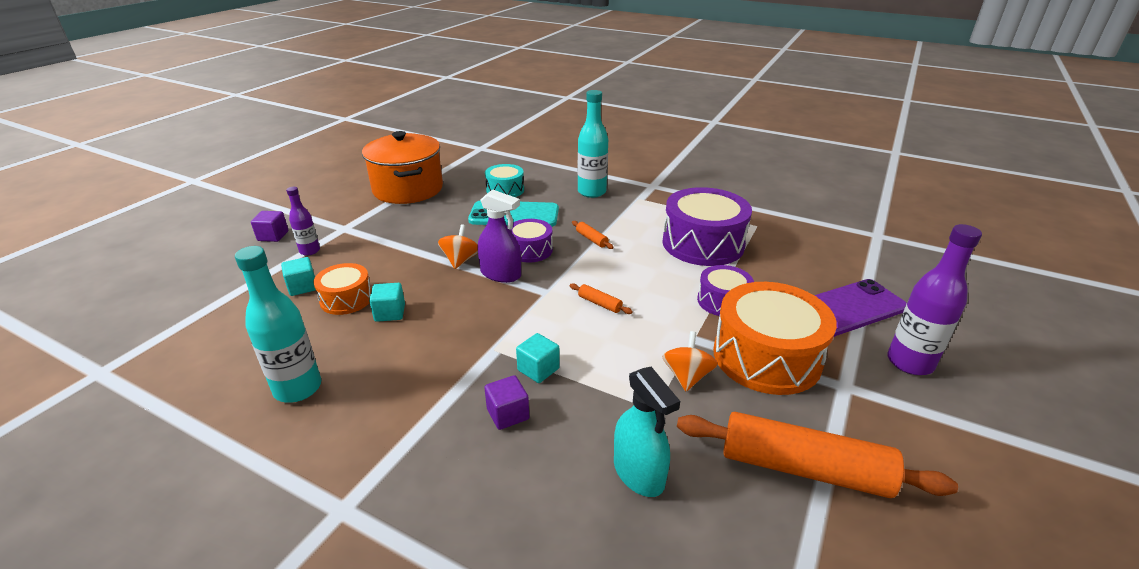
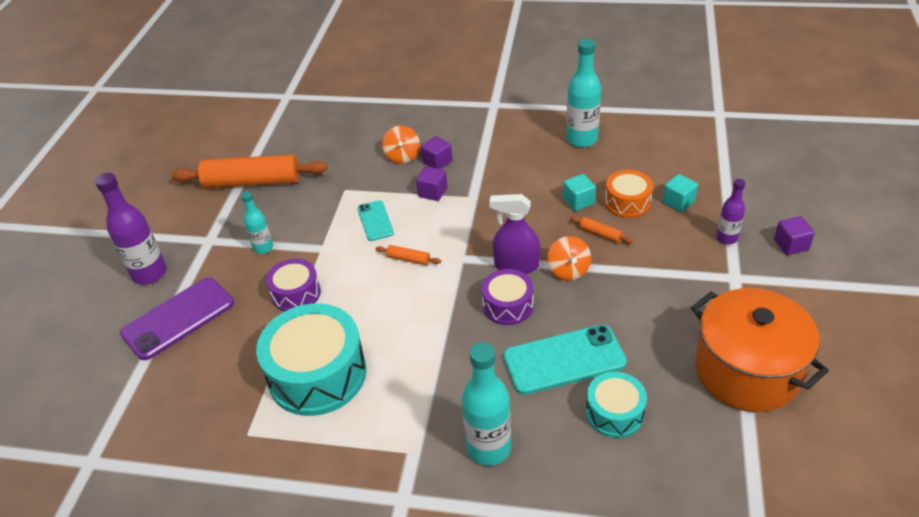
camera: 165 degrees right, 10 degrees up
turquoise cube [516,333,560,383] -> purple cube [416,166,447,201]
orange rolling pin [572,221,614,249] -> orange rolling pin moved to [570,216,633,244]
turquoise spray bottle [614,367,680,497] -> none
orange spinning top [662,331,718,391] -> orange spinning top moved to [382,126,420,164]
purple drum [663,187,752,266] -> turquoise drum [256,303,367,416]
orange drum [713,282,837,395] -> turquoise bottle [241,191,273,254]
none -> turquoise phone [357,200,394,241]

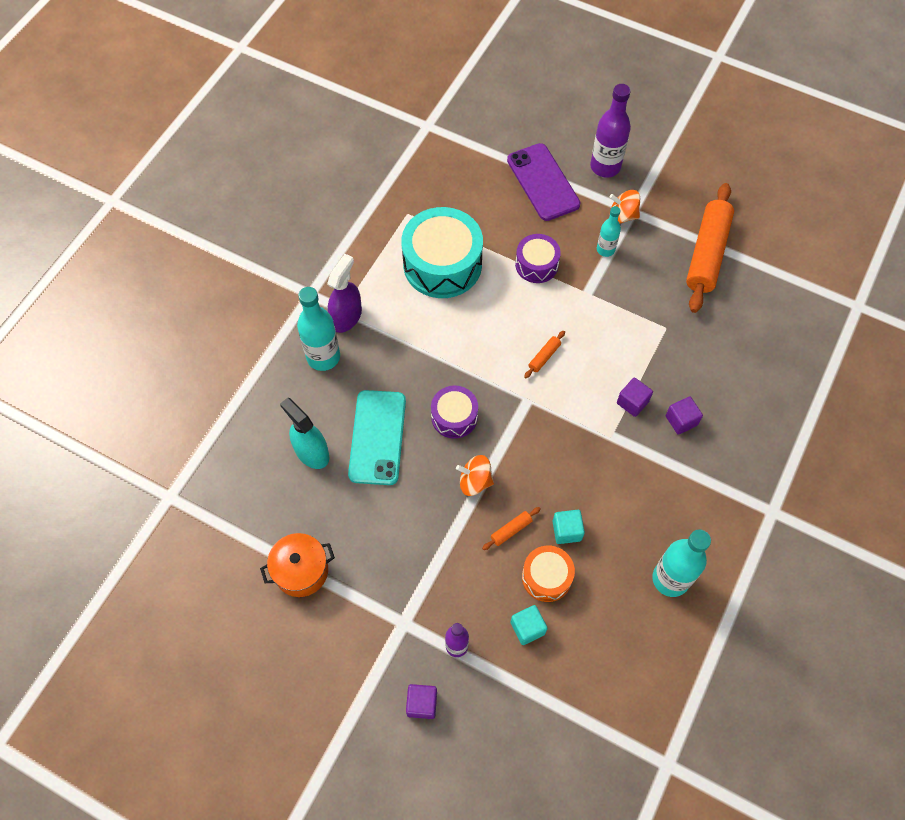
camera: 105 degrees right, 20 degrees up
turquoise phone [357,200,394,241] -> none
orange spinning top [382,126,420,164] -> orange spinning top moved to [610,190,640,224]
purple spray bottle [489,194,540,274] -> purple spray bottle moved to [327,254,362,333]
turquoise drum [586,372,647,438] -> turquoise spray bottle [280,398,329,469]
orange pot [691,288,829,412] -> orange pot [260,533,335,597], size x0.59

